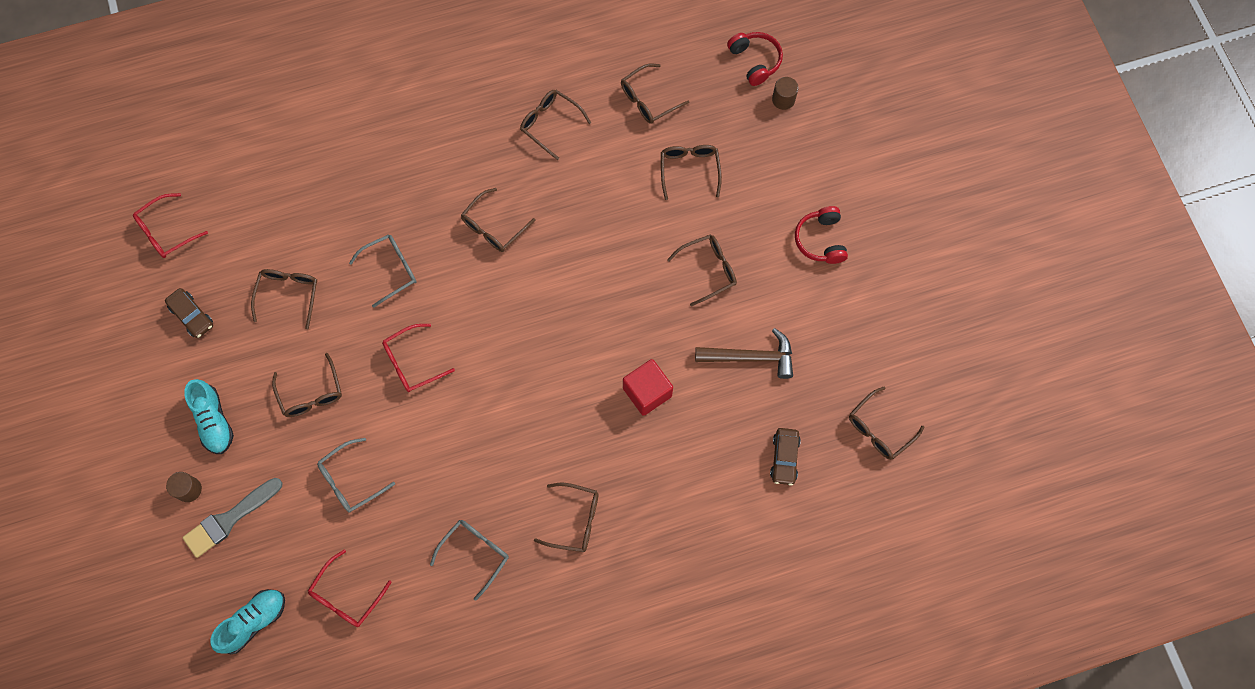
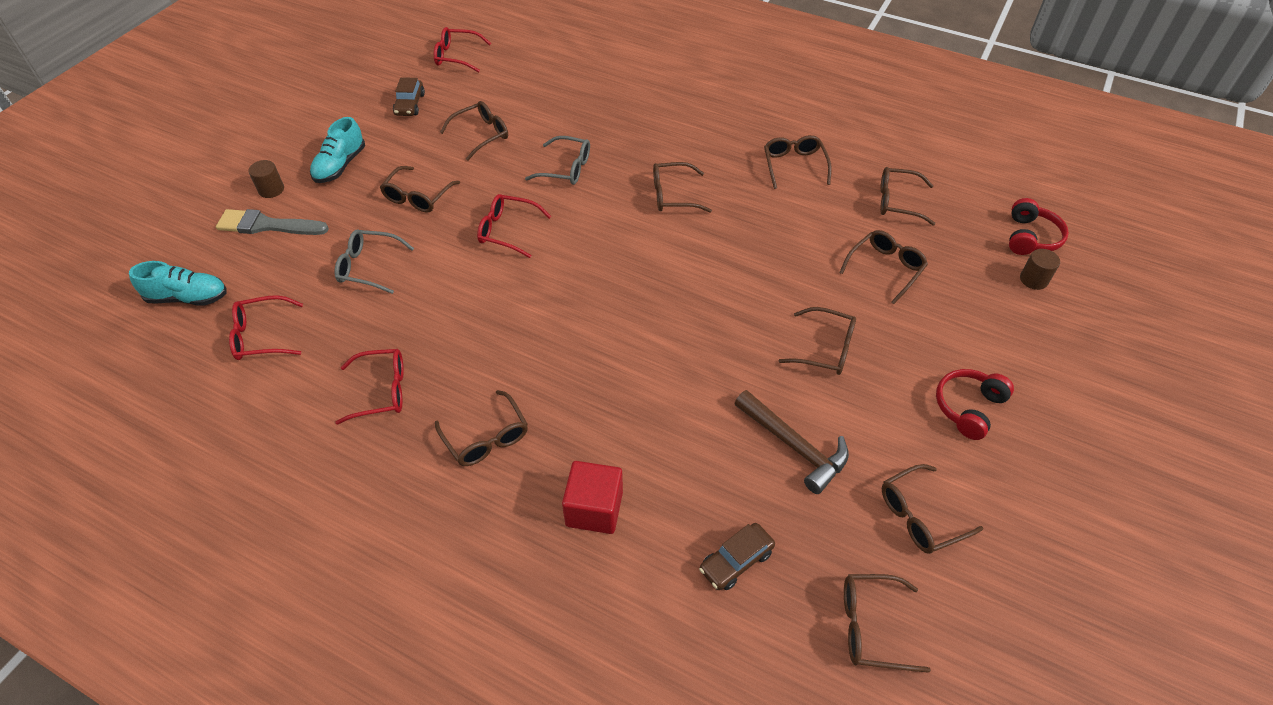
camera: 45 degrees right, 20 degrees down
grey glasses [430,520,509,601] -> red glasses [335,349,404,424]
red cube [623,359,673,416] -> red cube moved to [562,461,623,534]
none -> brown glasses [882,464,983,554]

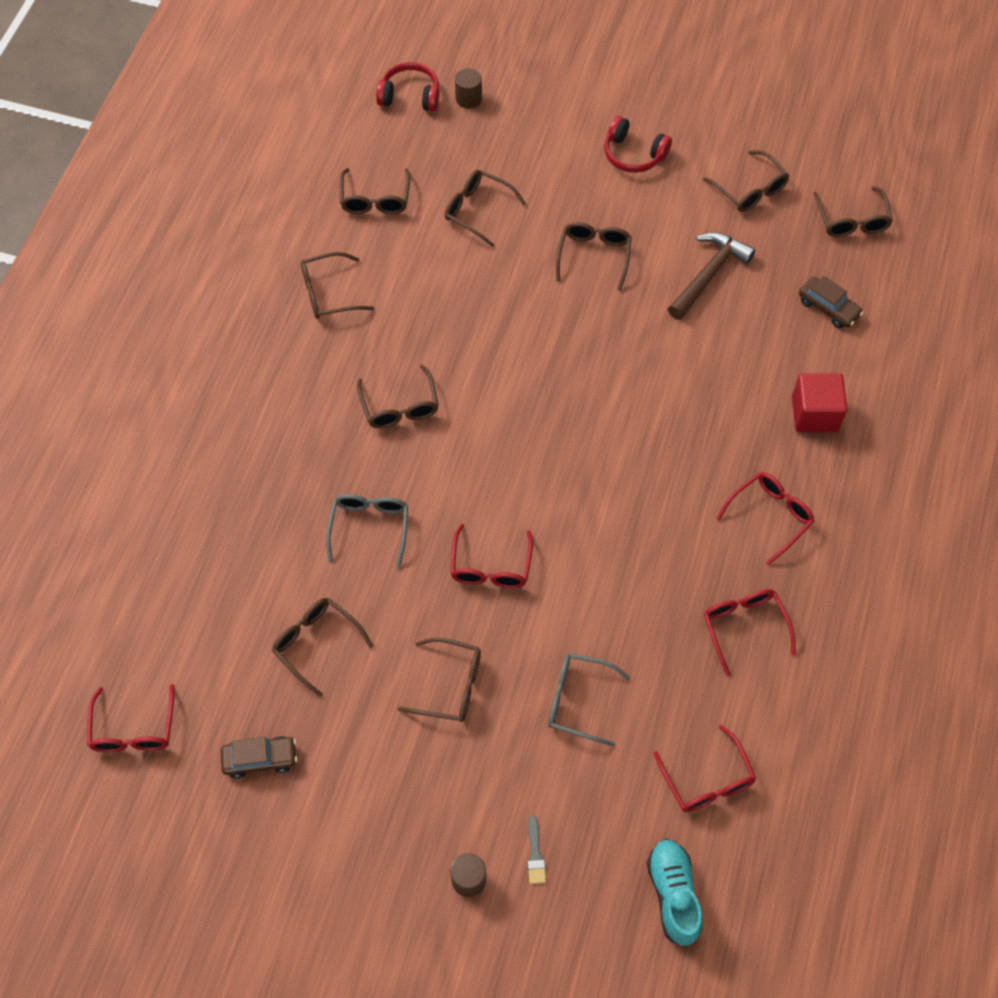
camera: 100 degrees left, 10 degrees up
grey brush [216,209,329,235] -> grey brush [527,815,546,884], size x0.47
turquoise shoe [310,117,365,183] -> none
grey glasses [334,230,414,294] -> grey glasses turned 105 degrees clockwise [548,653,631,747]
brown glasses [435,390,528,466] -> red glasses [716,472,815,565]

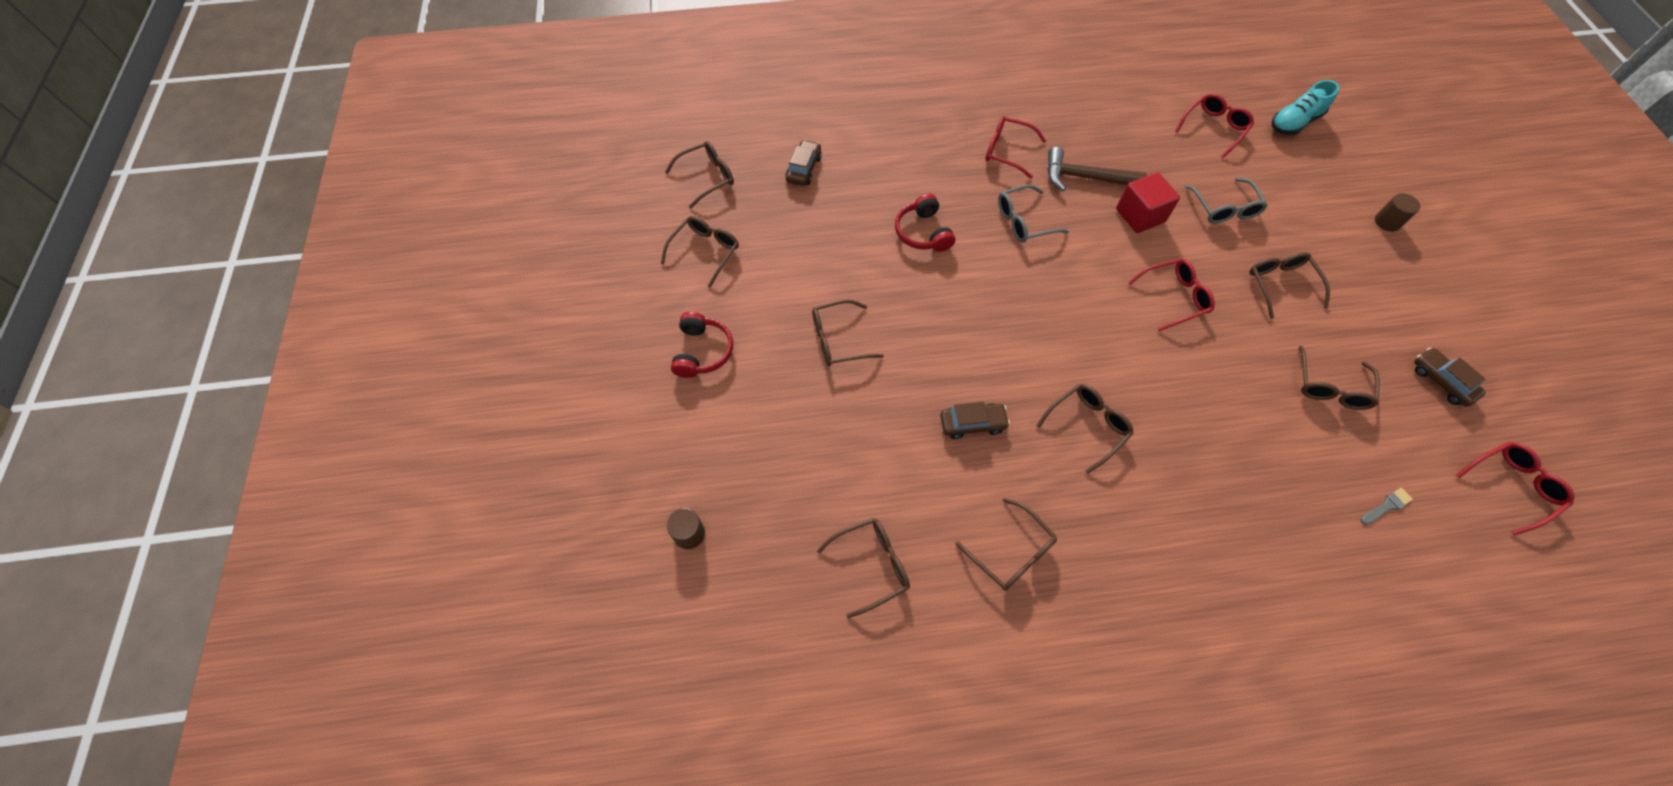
camera: 115 degrees left, 0 degrees up
grey glasses [326,494,408,568] -> grey glasses moved to [998,184,1069,243]
red headphones [376,62,439,112] -> red headphones moved to [895,193,955,252]
brown glasses [445,170,526,247] -> none
grey brush [527,815,546,884] -> grey brush moved to [1360,488,1413,525]
brown hammer [668,232,756,320] -> brown hammer moved to [1047,147,1147,191]
red glasses [704,589,796,676] -> none
red cube [792,373,847,432] -> red cube moved to [1116,172,1180,233]
none -> brown car [940,402,1010,439]

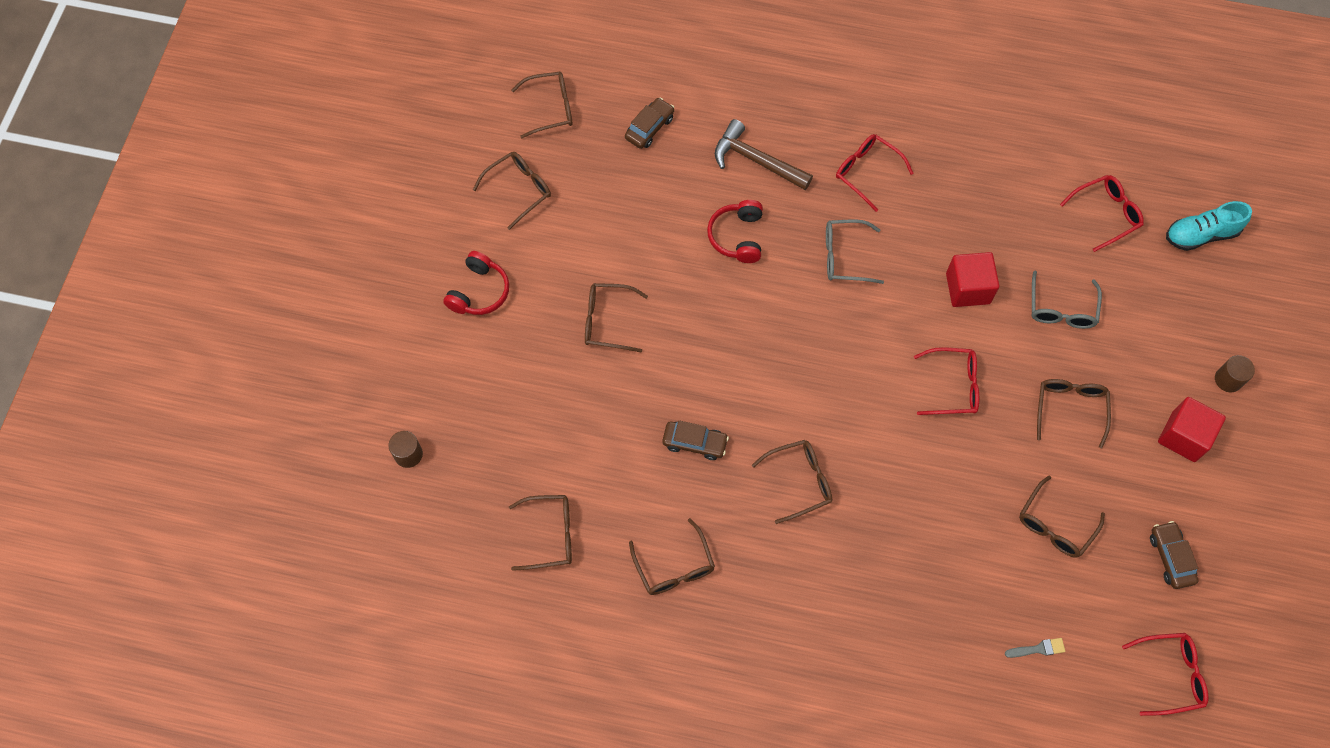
camera: 20 degrees right, 5 degrees up
brown hammer [1047,147,1147,191] -> brown hammer moved to [715,119,813,190]
none -> red cube [1158,397,1226,462]

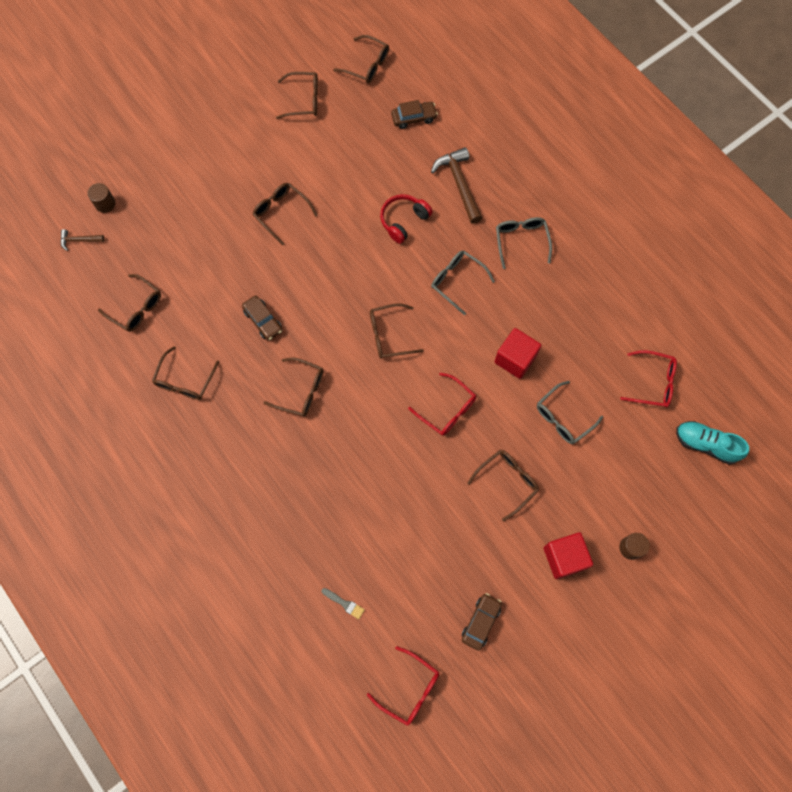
camera: 40 degrees right, 5 degrees up
red headphones [443,251,509,315] -> none
red glasses [836,134,914,212] -> grey glasses [496,217,552,269]
brown glasses [1019,475,1105,558] -> brown glasses moved to [370,303,424,358]
none -> brown hammer [60,229,104,251]

